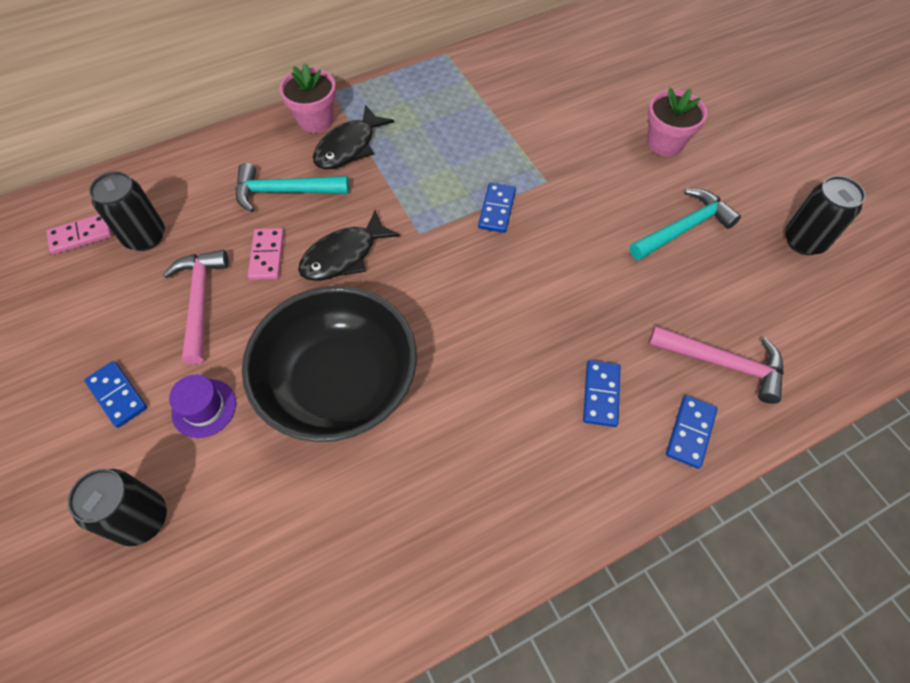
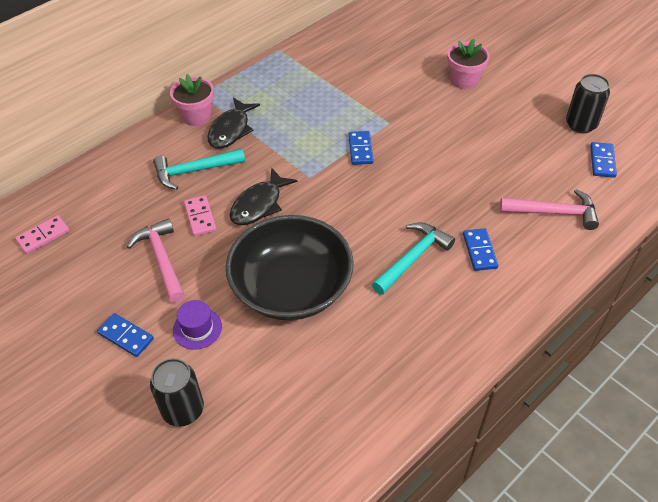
camera: 15 degrees left, 10 degrees down
black can [89,171,165,251] -> none
turquoise hammer [629,189,741,261] -> turquoise hammer moved to [372,223,455,295]
blue domino [666,395,718,469] -> blue domino moved to [590,142,617,178]

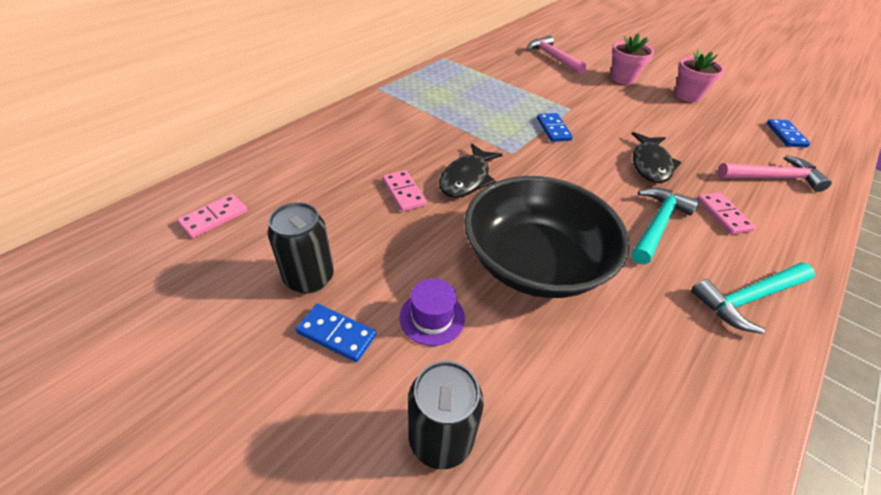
camera: 10 degrees left, 5 degrees down
pink hammer [127,218,185,303] -> pink hammer moved to [527,35,587,75]
turquoise hammer [153,149,245,190] -> turquoise hammer moved to [691,263,815,334]
pink flower pot [170,74,214,126] -> pink flower pot moved to [674,49,724,102]
black fish [207,97,260,149] -> black fish moved to [632,132,681,183]
blue domino [463,228,498,271] -> pink domino [697,192,756,235]
black can [566,74,610,133] -> black can moved to [267,202,334,294]

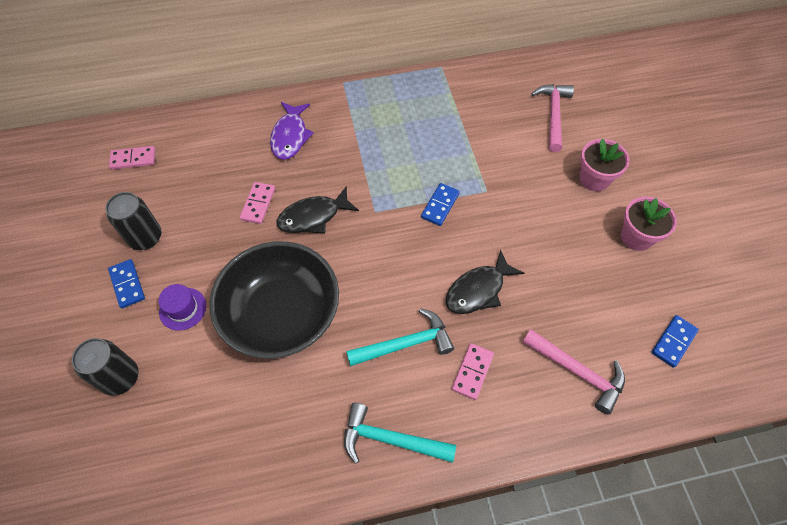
camera: 40 degrees right, 15 degrees up
none -> purple fish [270,102,314,160]

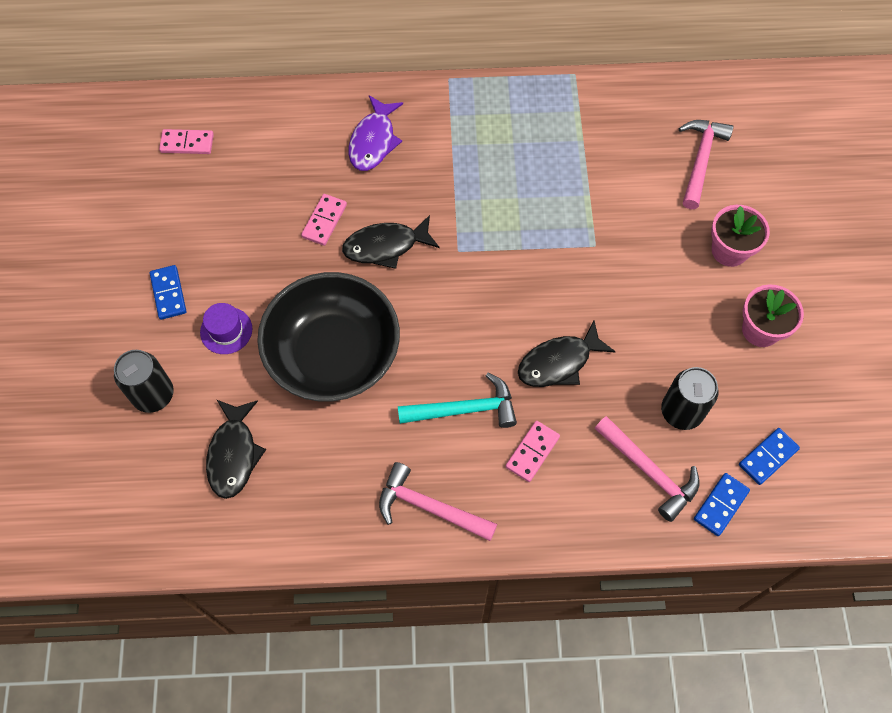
camera: 10 degrees right, 5 degrees up
black can [105,192,162,250] -> black can moved to [661,367,719,430]
turquoise hammer [344,403,456,464] -> pink hammer [379,462,497,541]
blue domino [421,183,460,226] -> blue domino moved to [694,473,750,536]
none -> black fish [206,400,266,499]

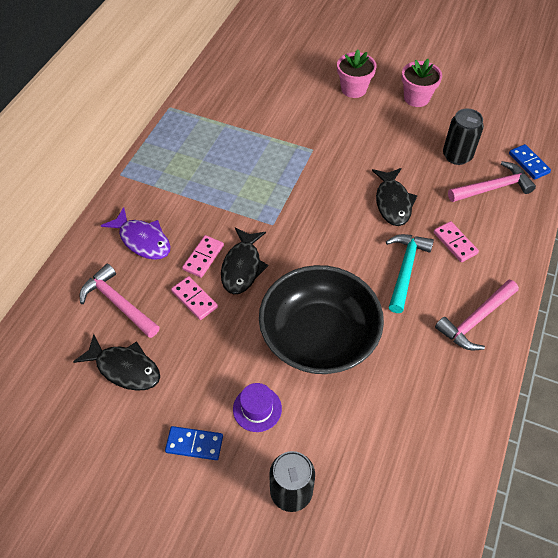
camera: 65 degrees left, 10 degrees down
pink domino [159,129,214,154] -> pink domino moved to [182,235,224,278]
black fish [206,400,266,499] -> black fish moved to [73,334,160,391]
pink hammer [679,120,734,209] -> pink hammer moved to [80,264,160,338]
blue domino [739,428,800,485] -> none

